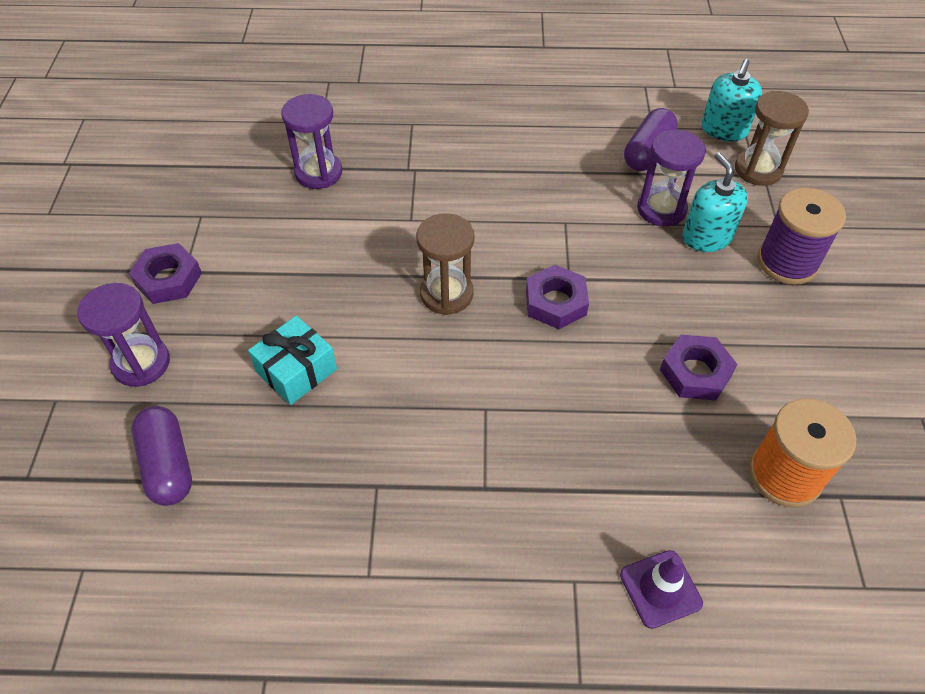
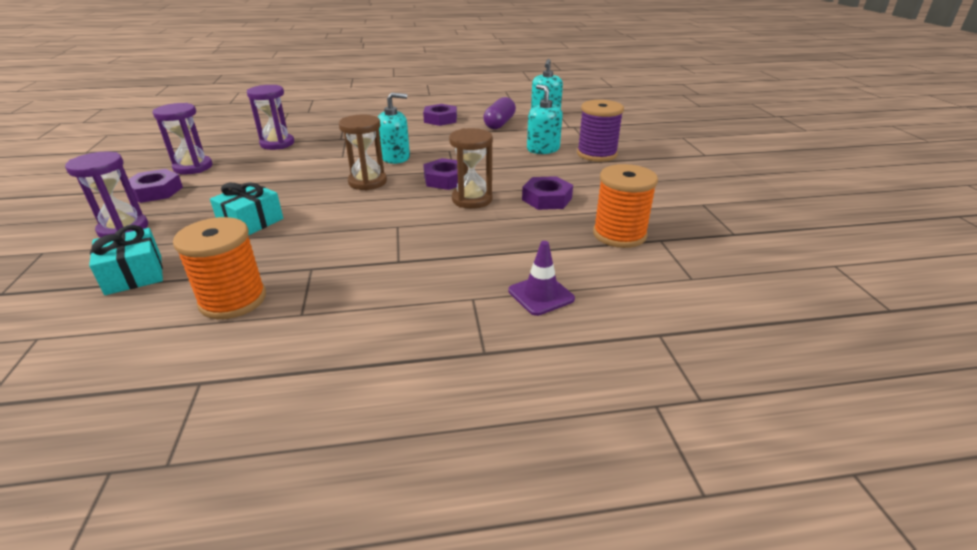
camera: 10 degrees left, 20 degrees down
purple capsule [132,406,192,506] -> turquoise gift [89,225,163,295]
purple hourglass [637,130,706,227] -> purple hourglass moved to [153,103,212,174]
brown hourglass [735,91,809,186] -> brown hourglass moved to [449,128,493,209]
none -> orange spool [173,217,266,319]
none -> turquoise soap dispenser [378,93,410,164]
none -> purple nut [423,104,457,126]

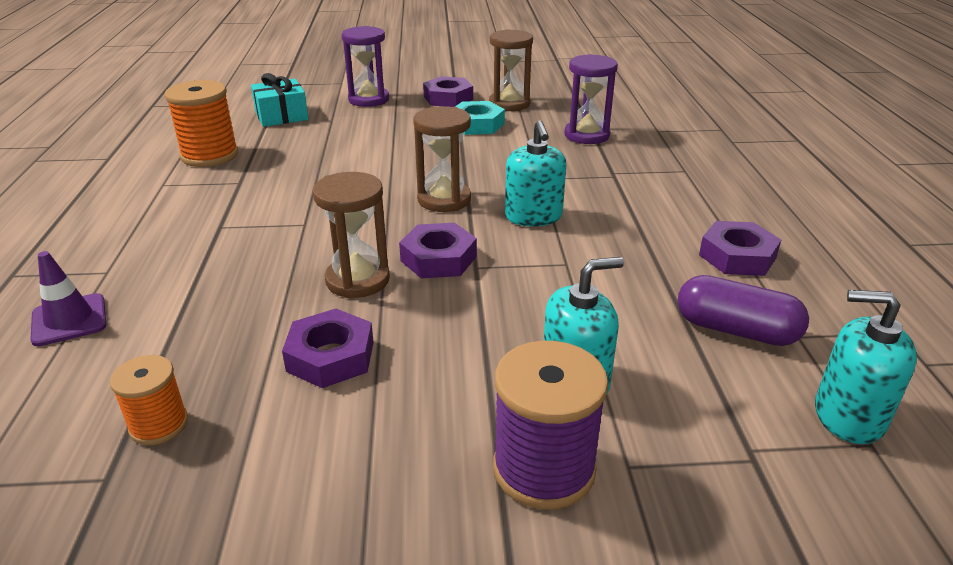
camera: 95 degrees right, 0 degrees up
purple hourglass [153,103,212,174] -> brown hourglass [489,29,533,111]
turquoise gift [210,182,283,236] -> none
orange spool [593,164,658,248] -> orange spool [110,355,188,445], size x0.59
none -> turquoise nut [455,101,505,135]

